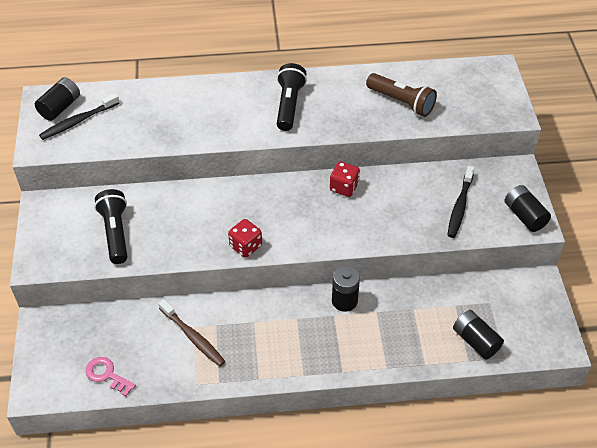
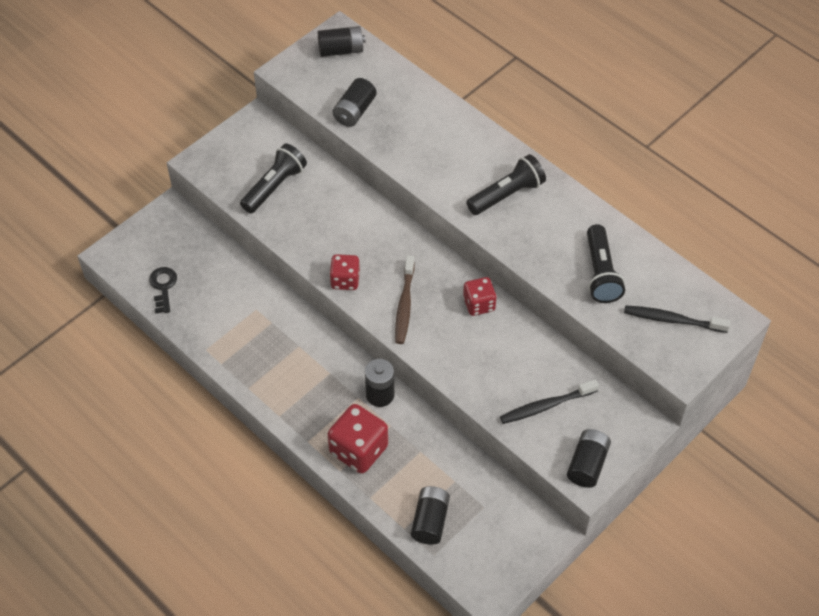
camera: 50 degrees right, 5 degrees up
black toothbrush [39,93,119,140] -> black toothbrush moved to [624,305,731,333]
pink key [85,357,136,396] -> black key [149,267,177,313]
brown toothbrush [158,299,225,366] -> brown toothbrush moved to [395,255,415,344]
brown flashlight [366,73,437,117] -> black flashlight [587,224,625,303]
none -> red dice [328,404,388,474]
none -> black battery [333,78,377,127]

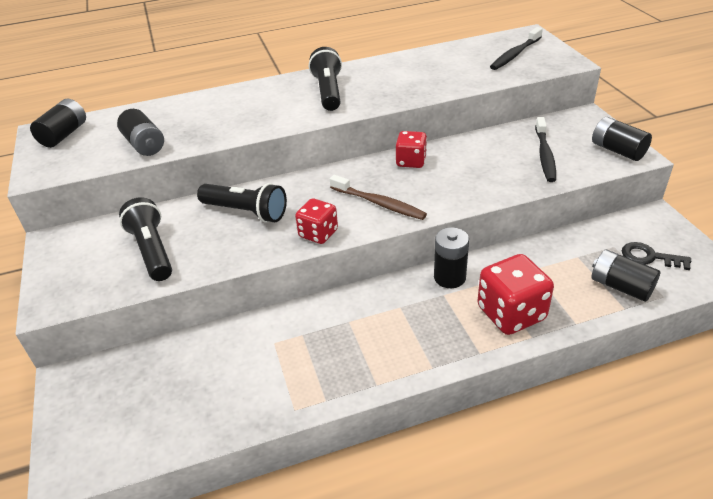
camera: 60 degrees left, 15 degrees down
black key [149,267,177,313] -> black key moved to [622,242,691,270]
black flashlight [587,224,625,303] -> black flashlight moved to [197,183,287,223]

